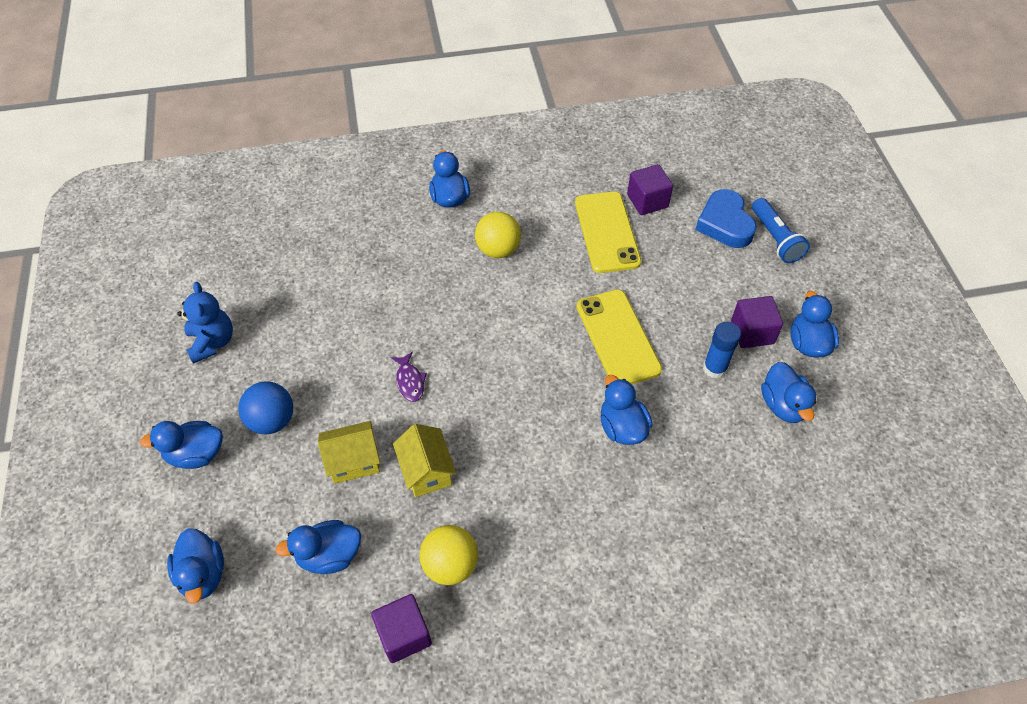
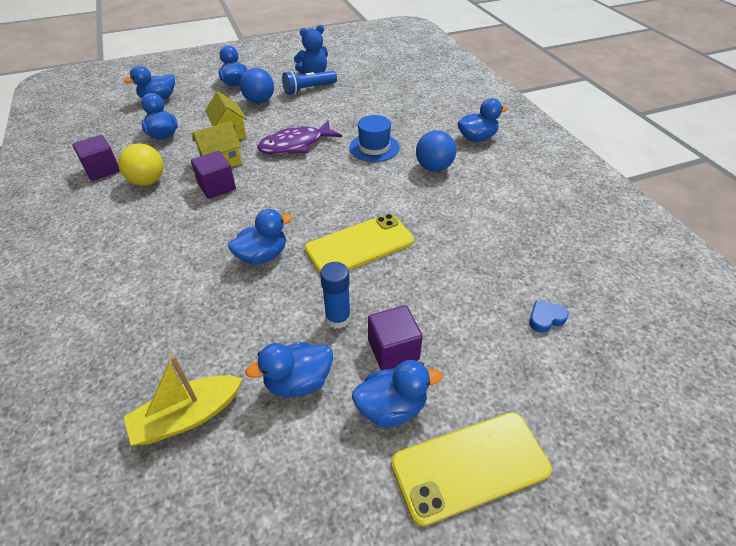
camera: 80 degrees right, 10 degrees down
purple fish [391,352,427,402] -> purple fish [257,121,342,154], size x1.94
yellow ball [475,212,521,258] -> blue ball [416,130,456,172]
yellow phone [575,191,641,273] -> yellow phone moved to [391,412,552,527]
purple cube [627,164,673,215] -> purple cube moved to [191,151,236,199]
blue heart [695,189,757,248] -> blue heart [529,300,569,333], size x0.51
blue flashlight [752,198,810,263] -> blue flashlight moved to [282,71,337,95]
none -> yellow boat [124,355,243,445]
none -> blue hat [349,115,399,162]

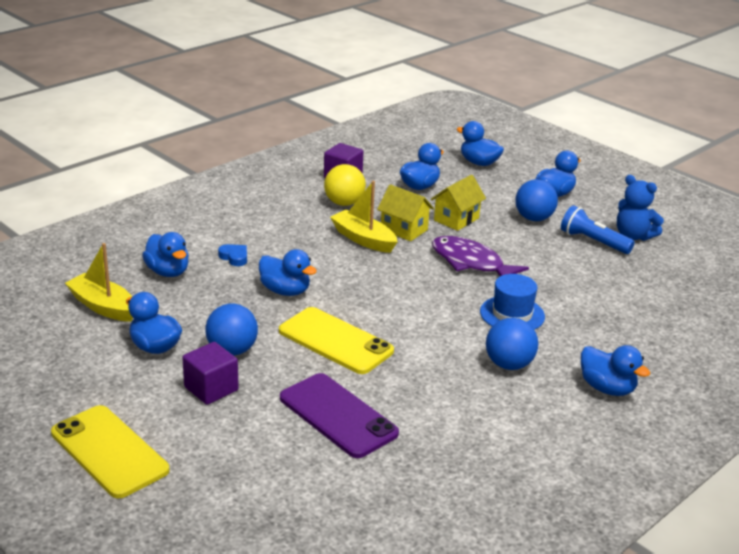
camera: 65 degrees right, 15 degrees down
purple cube [191,151,236,199] -> yellow boat [330,181,397,253]
blue glue stick [320,262,351,329] -> blue ball [205,304,258,356]
blue duck [352,360,442,427] -> blue duck moved to [142,232,189,277]
blue heart [529,300,569,333] -> blue heart moved to [218,244,247,266]
none -> purple phone [280,373,399,458]

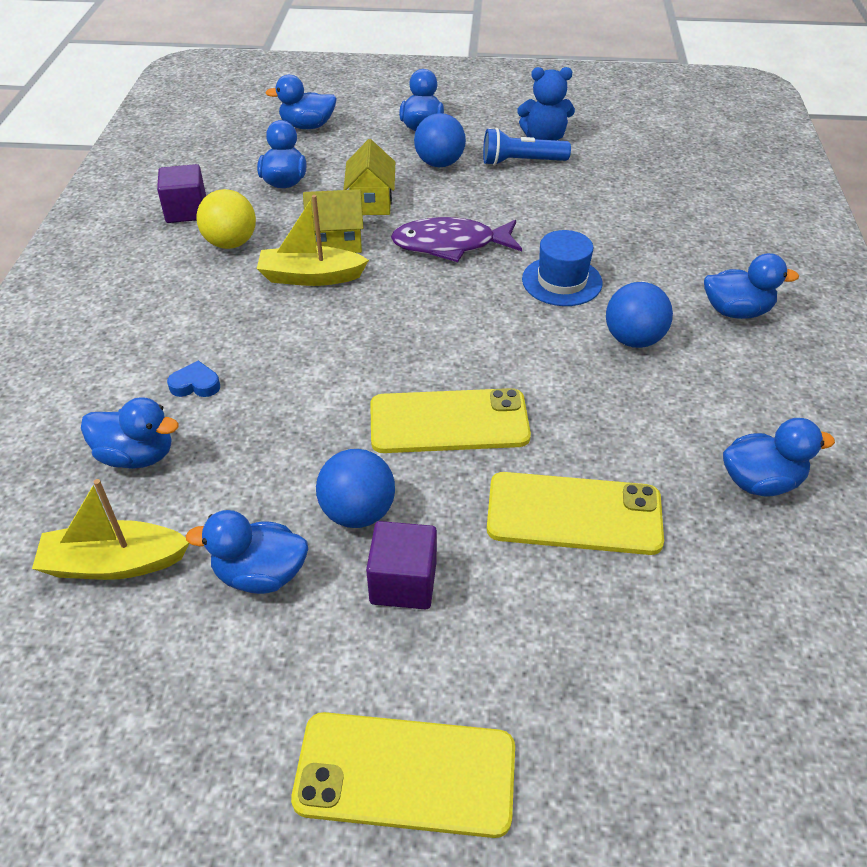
camera: 40 degrees left, 15 degrees up
blue duck [259,249,317,296] -> blue duck moved to [723,418,835,497]
purple phone [280,373,399,458] -> yellow phone [487,472,664,555]

